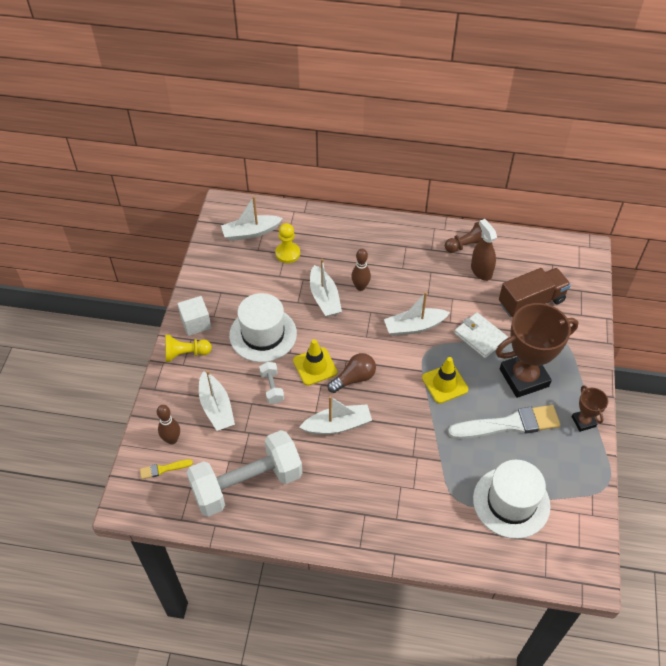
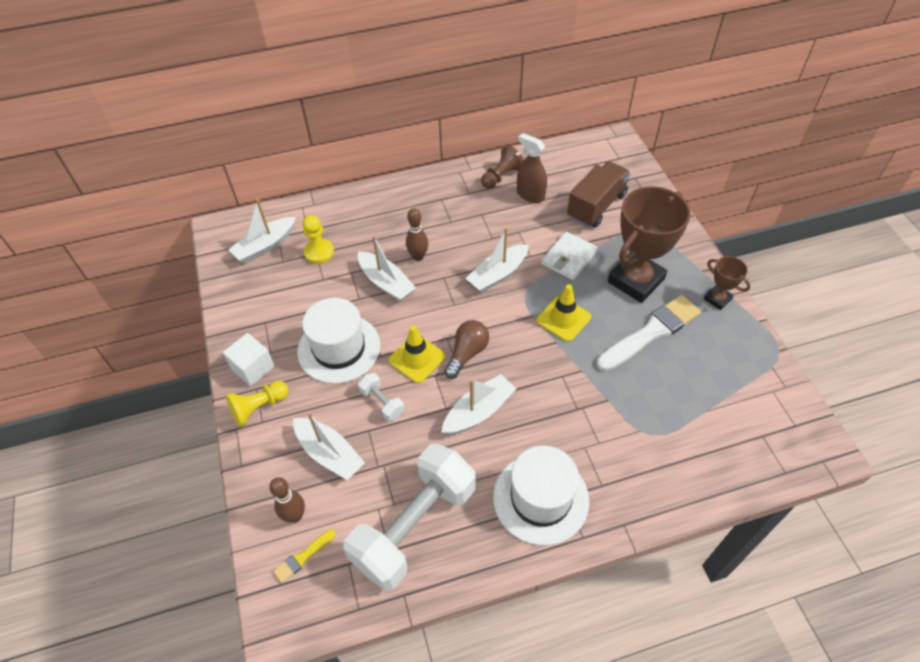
camera: 25 degrees left, 0 degrees up
white wallet [454,312,508,358] -> white wallet turned 75 degrees counterclockwise [541,232,598,280]
white hat [473,460,550,539] -> white hat moved to [493,446,589,546]

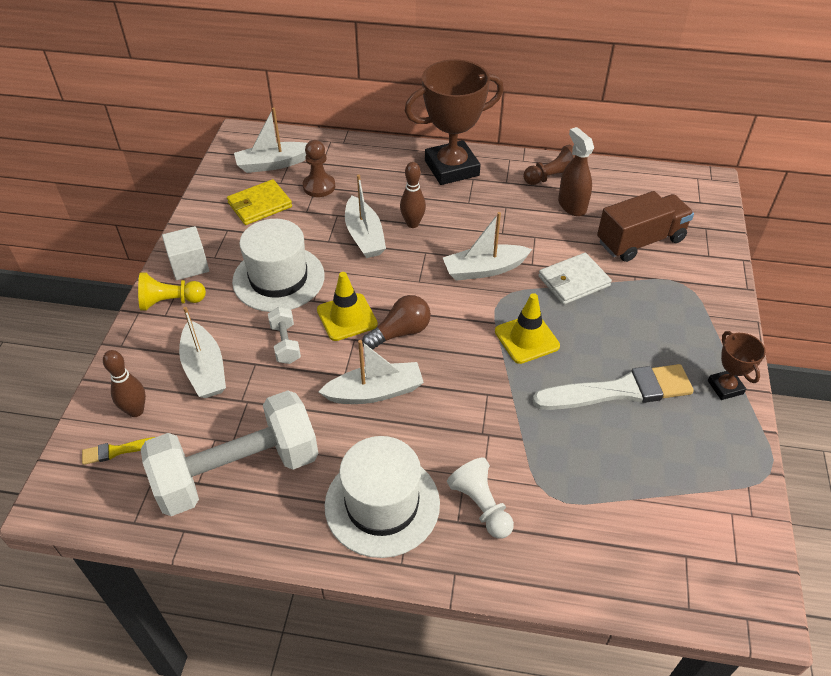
camera: 25 degrees right, 5 degrees down
yellow pawn [302,215,334,264] -> brown pawn [303,140,335,197]
brown trophy [608,186,691,303] -> brown trophy moved to [405,59,504,185]
none -> yellow wallet [227,179,292,225]
none -> white pawn [447,457,514,539]

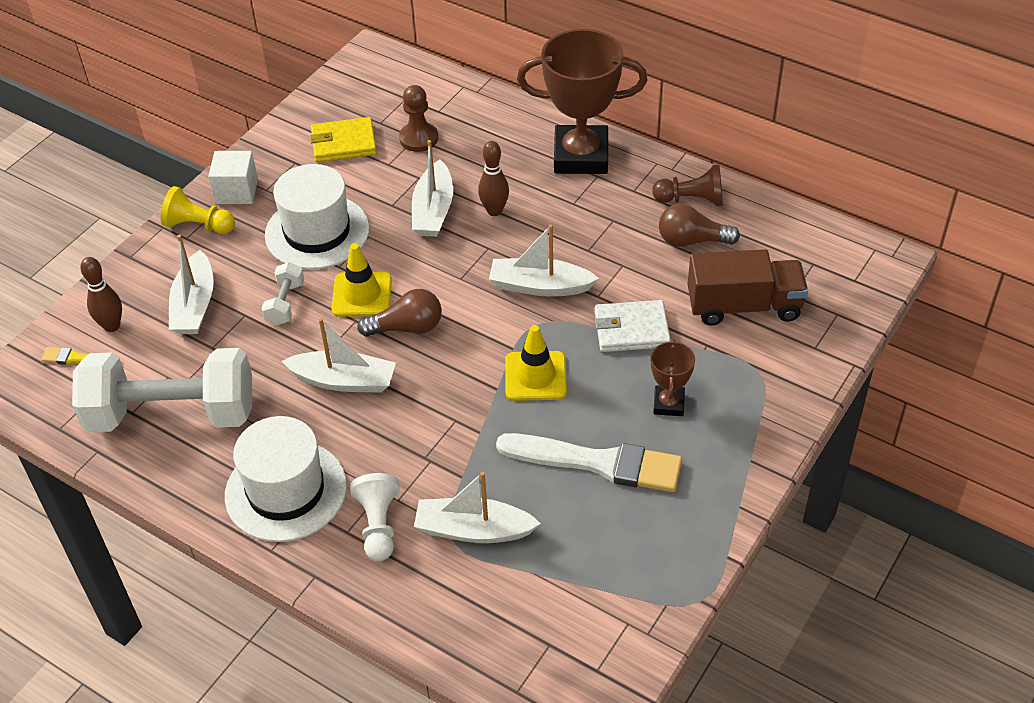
camera: 25 degrees right, 0 degrees up
white boat [234,107,307,173] -> white boat moved to [414,472,541,543]
brown spray bottle [558,127,594,216] -> brown light bulb [659,204,740,247]
brown trophy [708,331,766,400] -> brown trophy moved to [651,339,695,416]

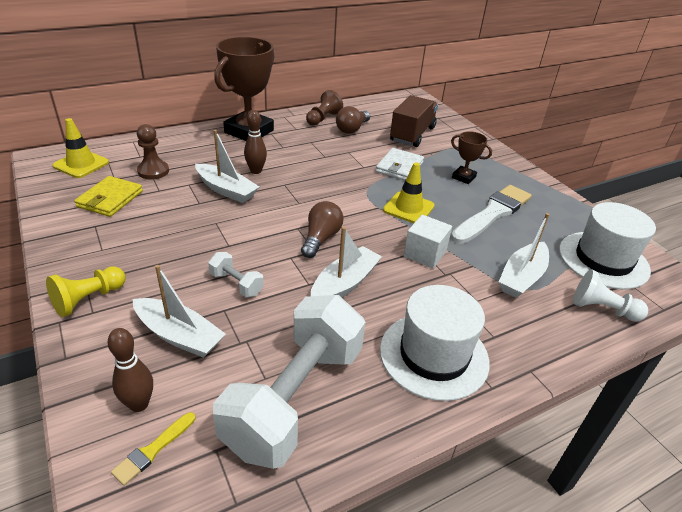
camera: 65 degrees left, 10 degrees down
white cube [208,151,258,204] -> white cube moved to [403,215,452,269]
white hat [265,164,369,269] -> white hat moved to [559,202,656,289]
yellow traffic cone [332,243,392,317] -> yellow traffic cone moved to [53,118,109,178]
white pawn [350,473,400,561] -> white pawn moved to [573,269,648,322]
white boat [489,225,599,297] -> none

